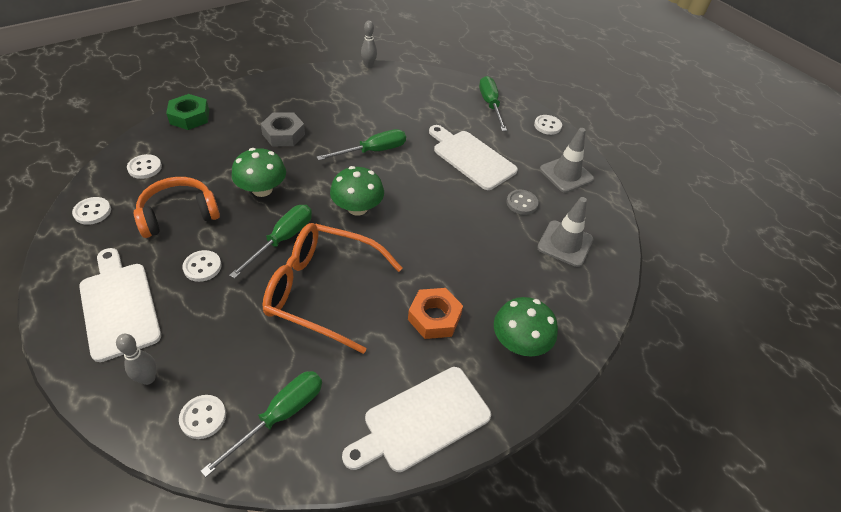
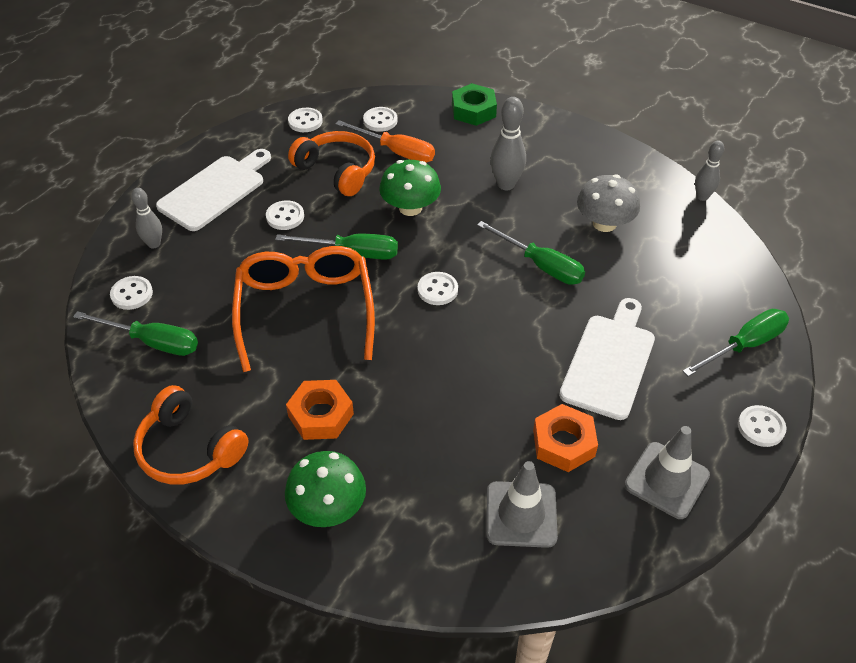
camera: 70 degrees right, 0 degrees up
grey nut [261,112,305,146] -> grey bowling pin [490,97,526,190]
green mushroom [330,166,384,216] -> white button [418,272,458,305]
white cutting board [342,367,491,472] -> orange headphones [133,385,249,484]
grey button [506,190,538,215] -> orange nut [533,404,598,472]
none -> orange screwdriver [335,120,435,163]
none -> grey mushroom [577,174,640,232]

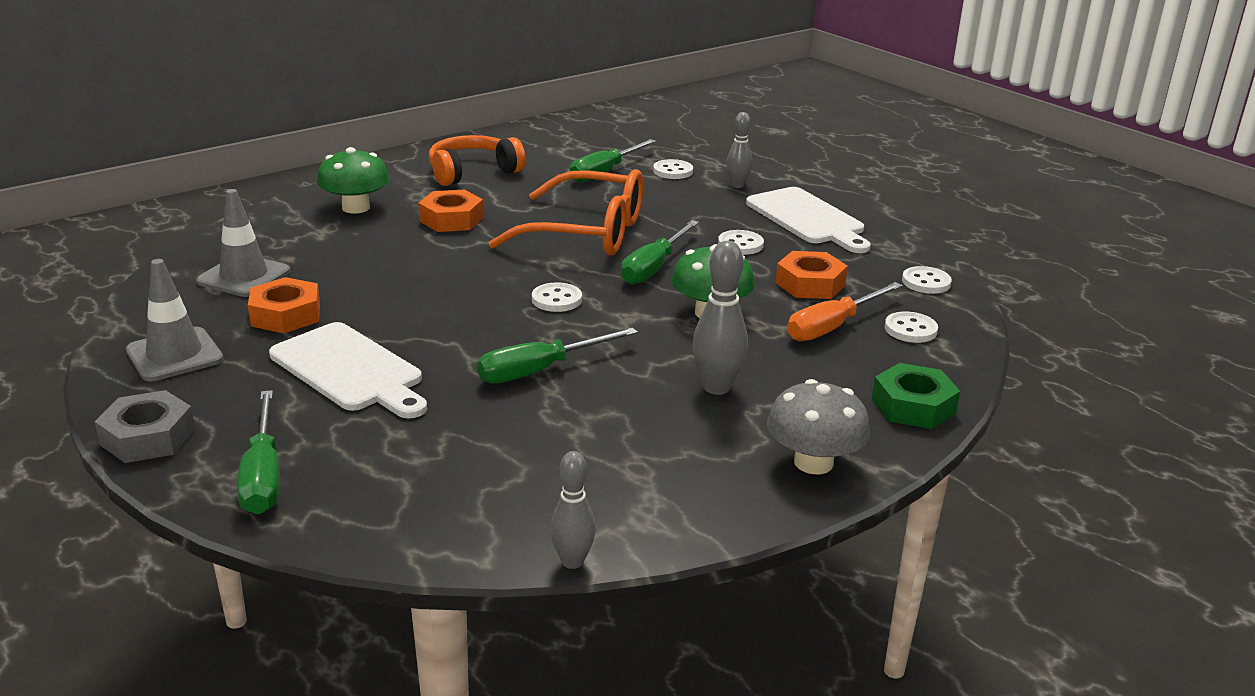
camera: 110 degrees right, 20 degrees down
orange headphones [288,131,375,196] -> orange nut [775,251,848,299]
grey mushroom [577,174,640,232] -> grey mushroom moved to [767,379,870,474]
white button [738,405,786,447] -> grey nut [95,390,195,463]

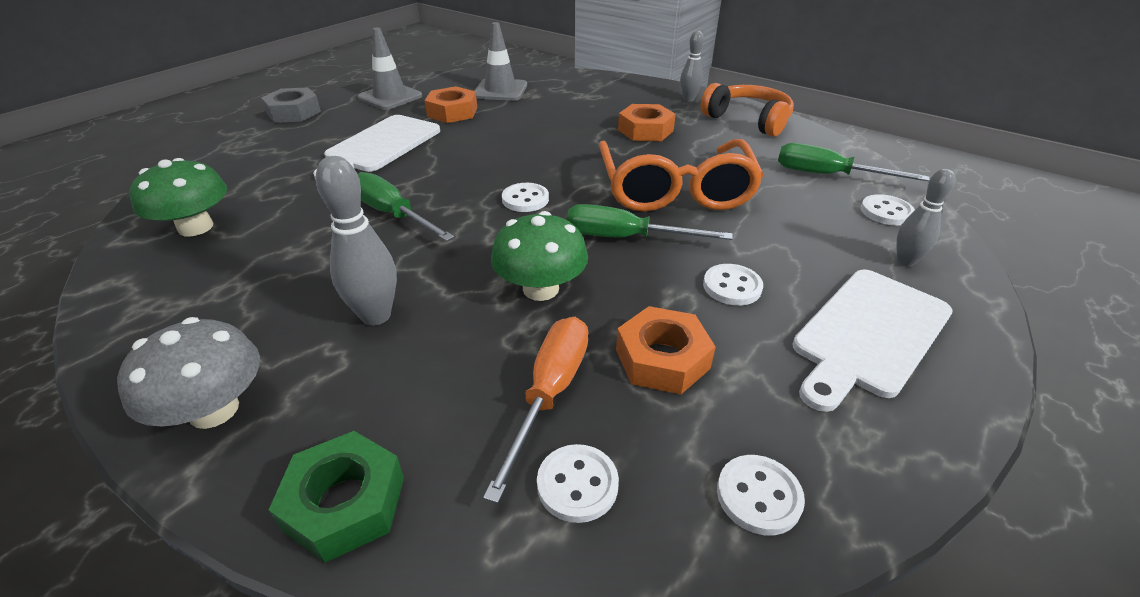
camera: 75 degrees right, 10 degrees up
green screwdriver [237,390,280,514] -> none
green mushroom [317,147,390,214] -> green mushroom moved to [130,158,227,236]
grey bowling pin [550,451,596,569] -> grey bowling pin moved to [680,31,704,102]
orange screwdriver [787,282,903,341] -> orange screwdriver turned 75 degrees clockwise [483,317,589,503]

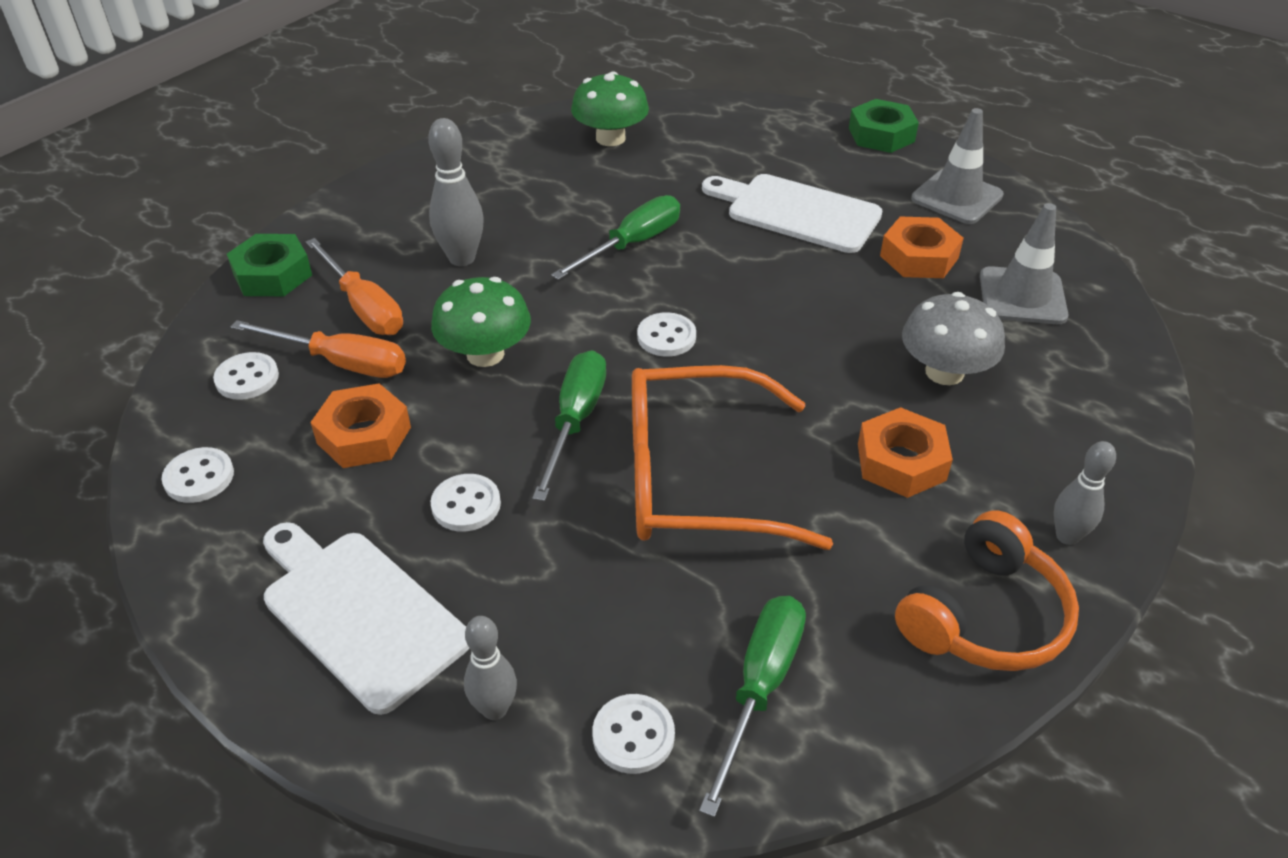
camera: 90 degrees right, 5 degrees up
grey mushroom [117,317,260,429] -> grey mushroom moved to [902,292,1005,385]
grey nut [261,87,321,123] -> green nut [849,99,919,153]
none -> orange screwdriver [306,238,403,335]

